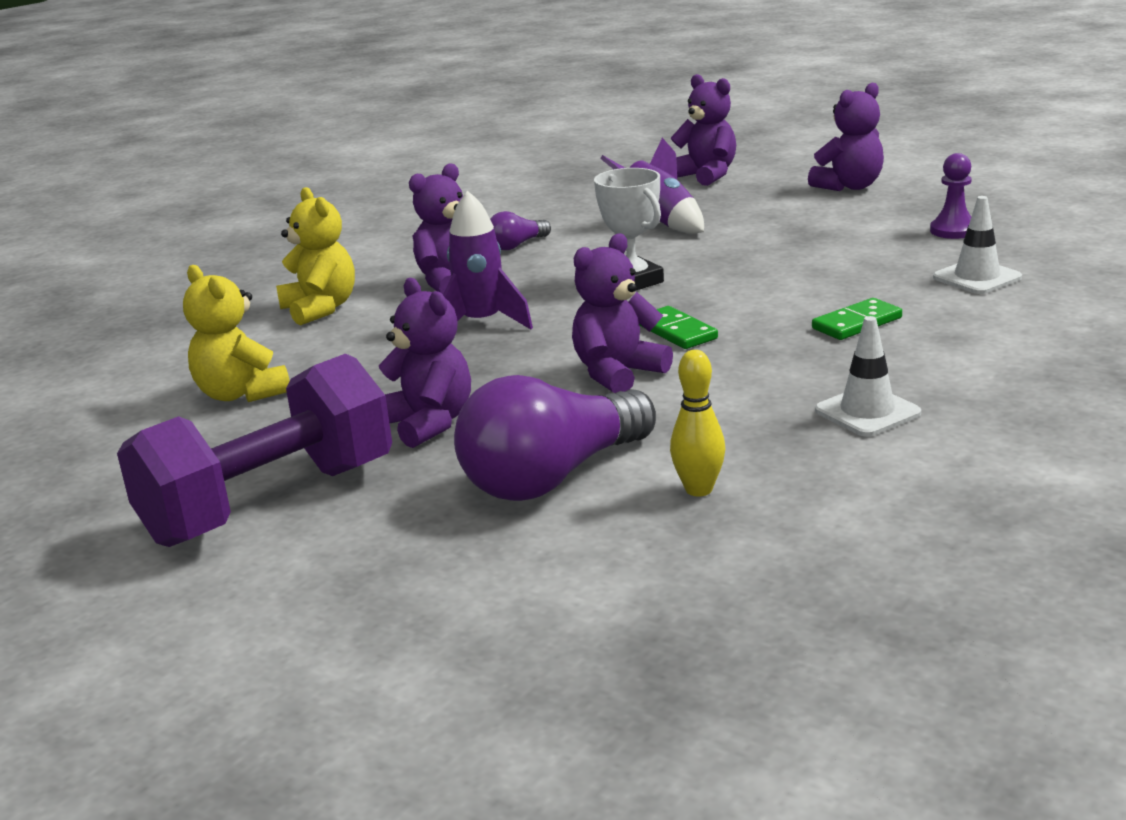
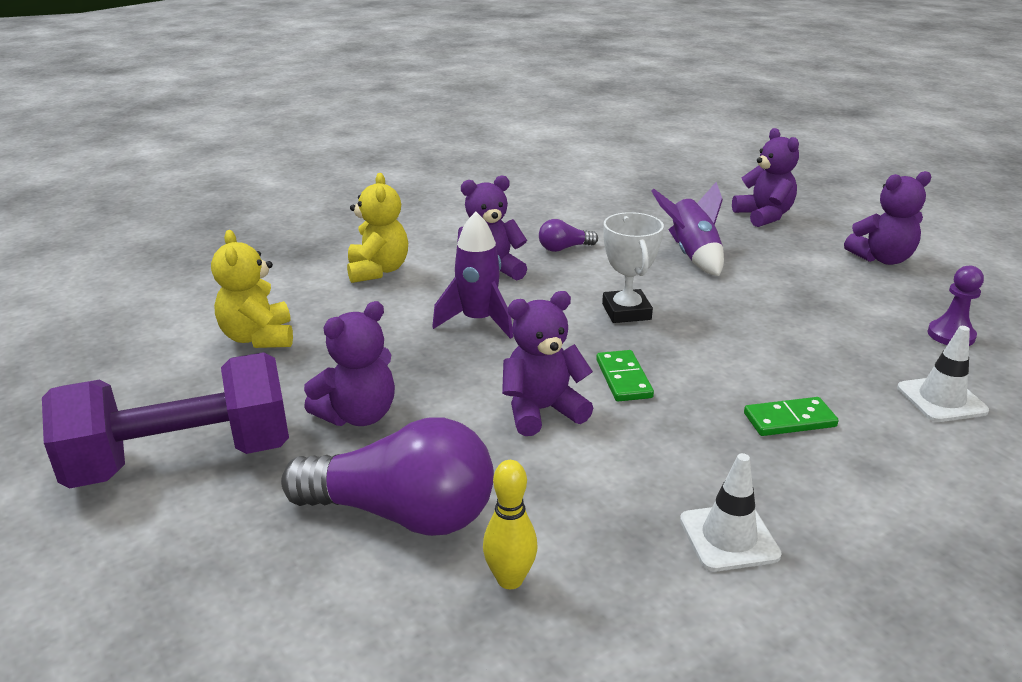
camera: 20 degrees right, 5 degrees up
purple teddy bear [379,278,471,448] -> purple teddy bear turned 60 degrees clockwise [304,301,395,426]
purple light bulb [454,375,656,501] -> purple light bulb turned 150 degrees counterclockwise [281,418,494,536]

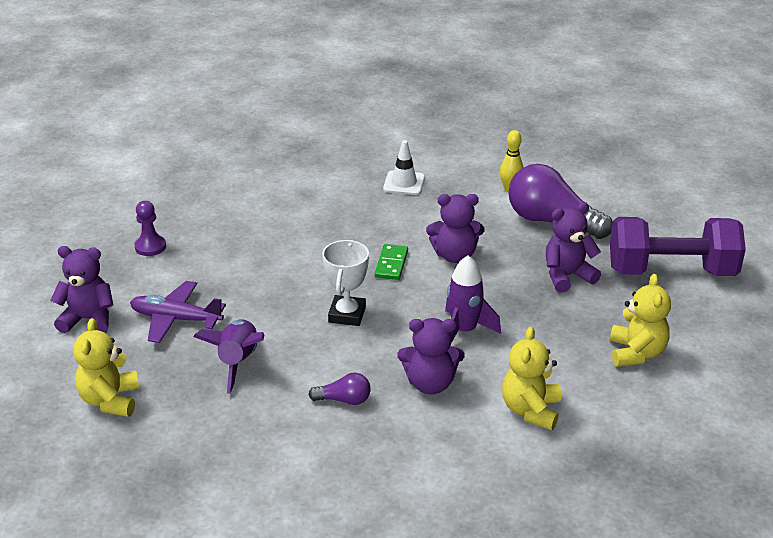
camera: 160 degrees left, 5 degrees up
purple teddy bear [732,128,799,227] -> yellow teddy bear [73,318,139,417]
green domino [744,397,839,436] -> none
white traffic cone [897,326,989,422] -> none
none -> purple plane [130,281,226,343]

